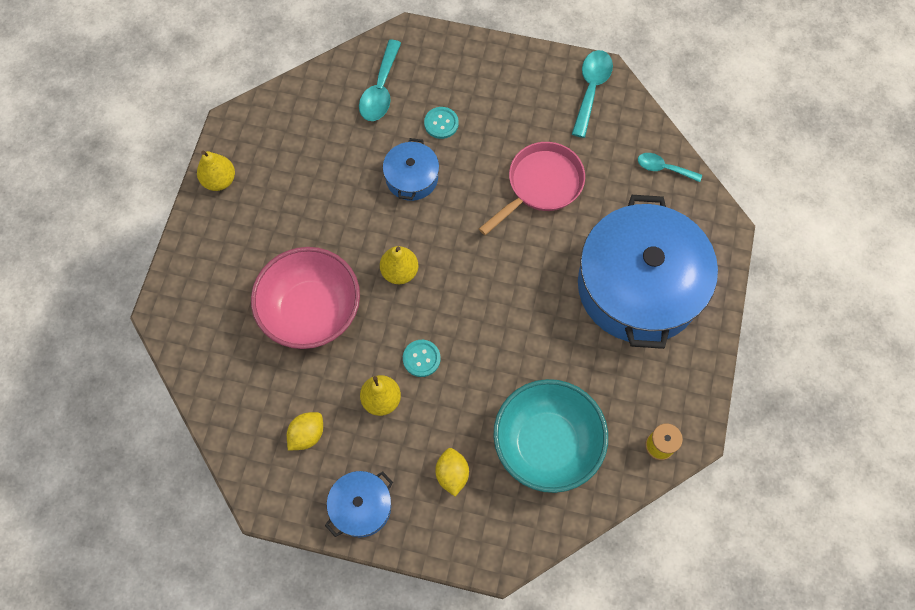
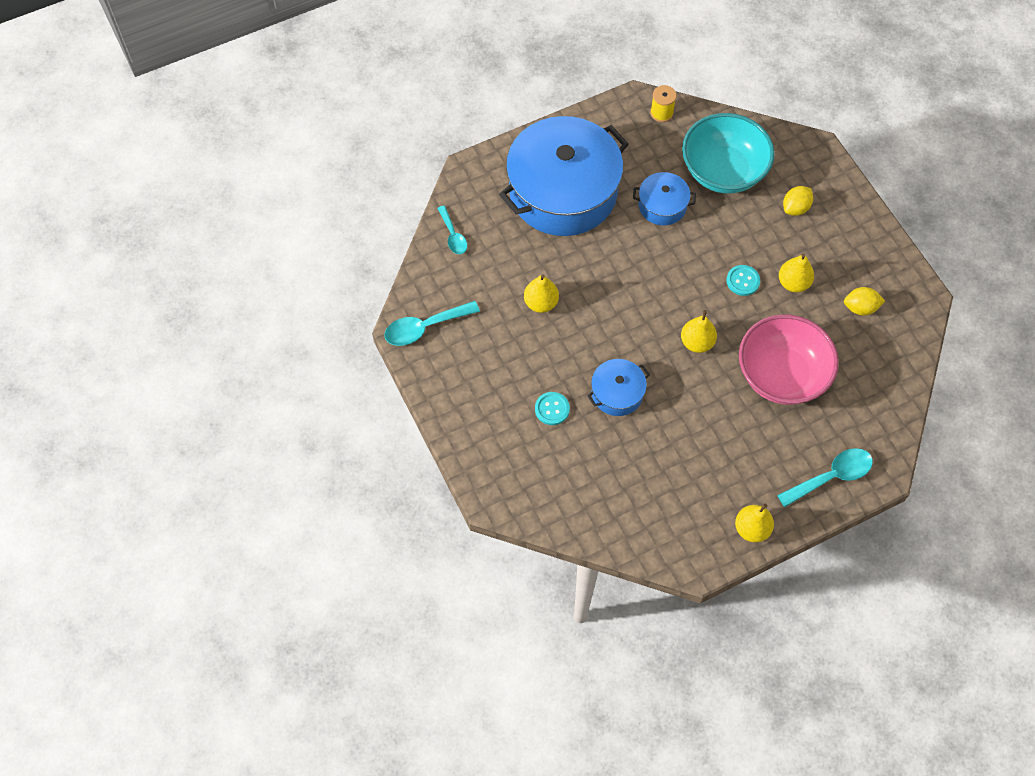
camera: 130 degrees left, 5 degrees down
blue pot [325,471,393,538] -> blue pot moved to [633,172,696,225]
turquoise spoon [359,40,401,121] -> turquoise spoon moved to [777,448,873,507]
pink pan [479,142,585,235] -> yellow pear [524,274,559,313]

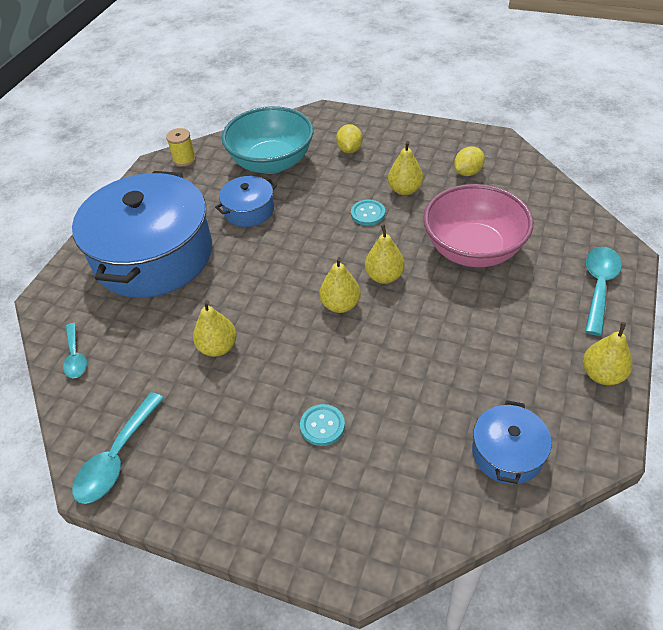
camera: 40 degrees left, 15 degrees down
turquoise spoon [437,206,467,254] -> turquoise spoon turned 45 degrees clockwise [63,323,87,378]
blue pot [587,359,650,416] -> blue pot moved to [472,400,552,484]
none -> yellow pear [319,257,361,313]

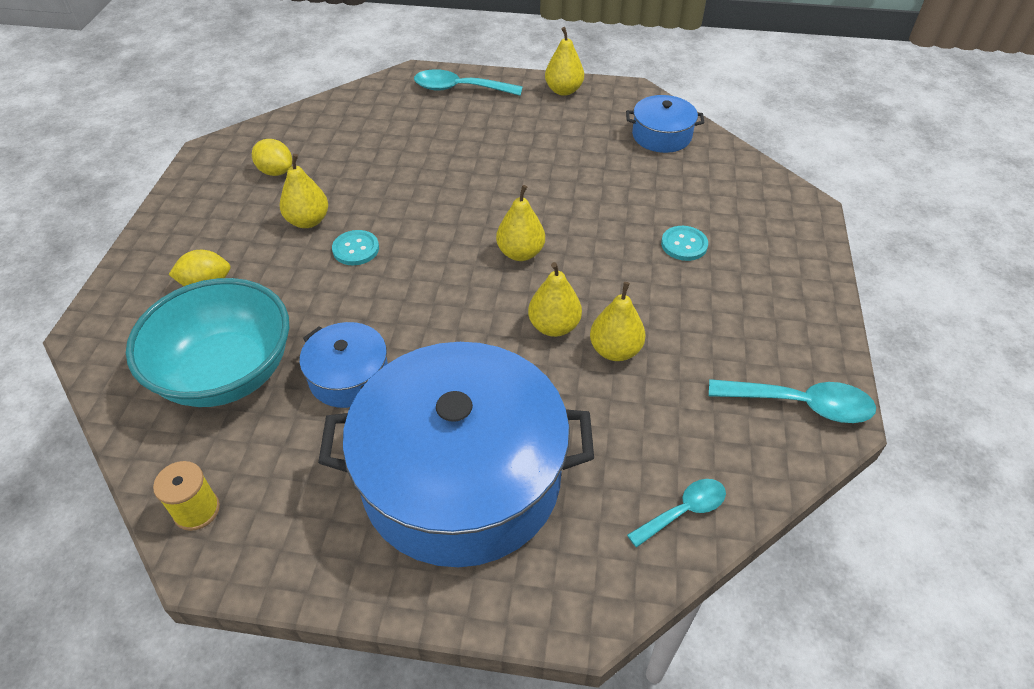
camera: 105 degrees left, 0 degrees up
yellow pear [365,224,405,284] -> yellow pear moved to [528,262,582,337]
pink bowl [423,184,533,267] -> none

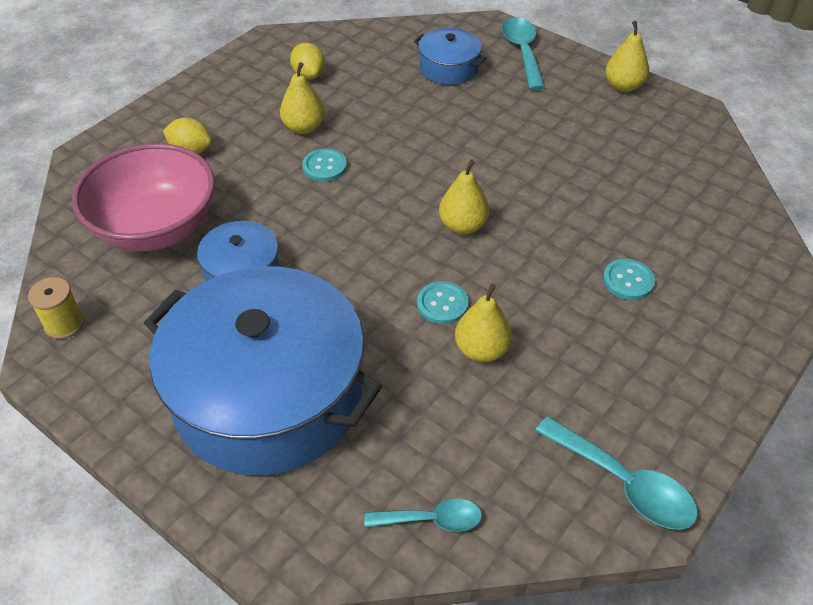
camera: 30 degrees right, 0 degrees up
turquoise bowl [126,278,289,407] -> pink bowl [72,143,215,252]
turquoise spoon [414,69,523,96] -> turquoise spoon turned 45 degrees clockwise [502,17,545,90]
yellow pear [528,262,582,337] -> turquoise button [417,281,469,324]
blue pot [626,95,705,153] -> blue pot moved to [414,28,487,85]

